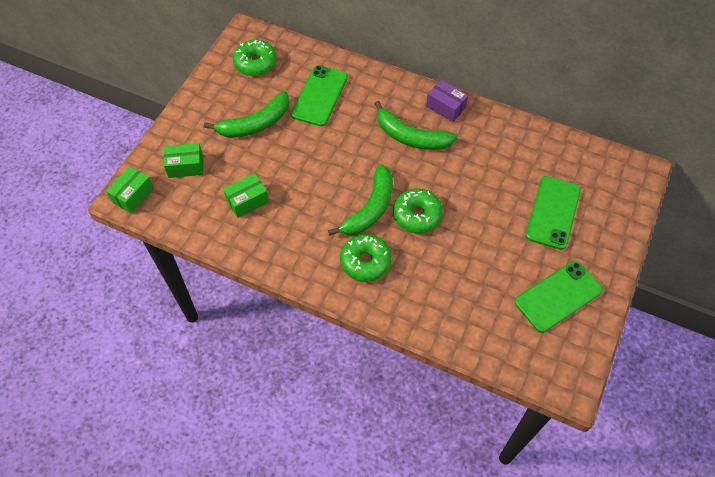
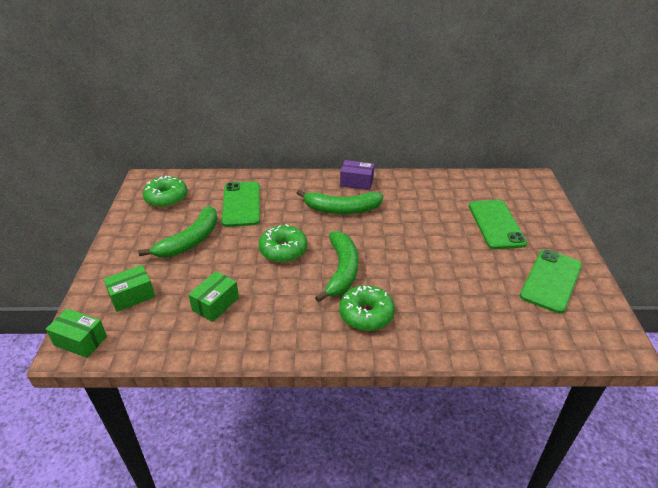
camera: 25 degrees left, 20 degrees down
green box [106,166,154,213] -> green box turned 75 degrees counterclockwise [46,308,107,358]
green donut [393,189,443,233] -> green donut moved to [258,224,307,263]

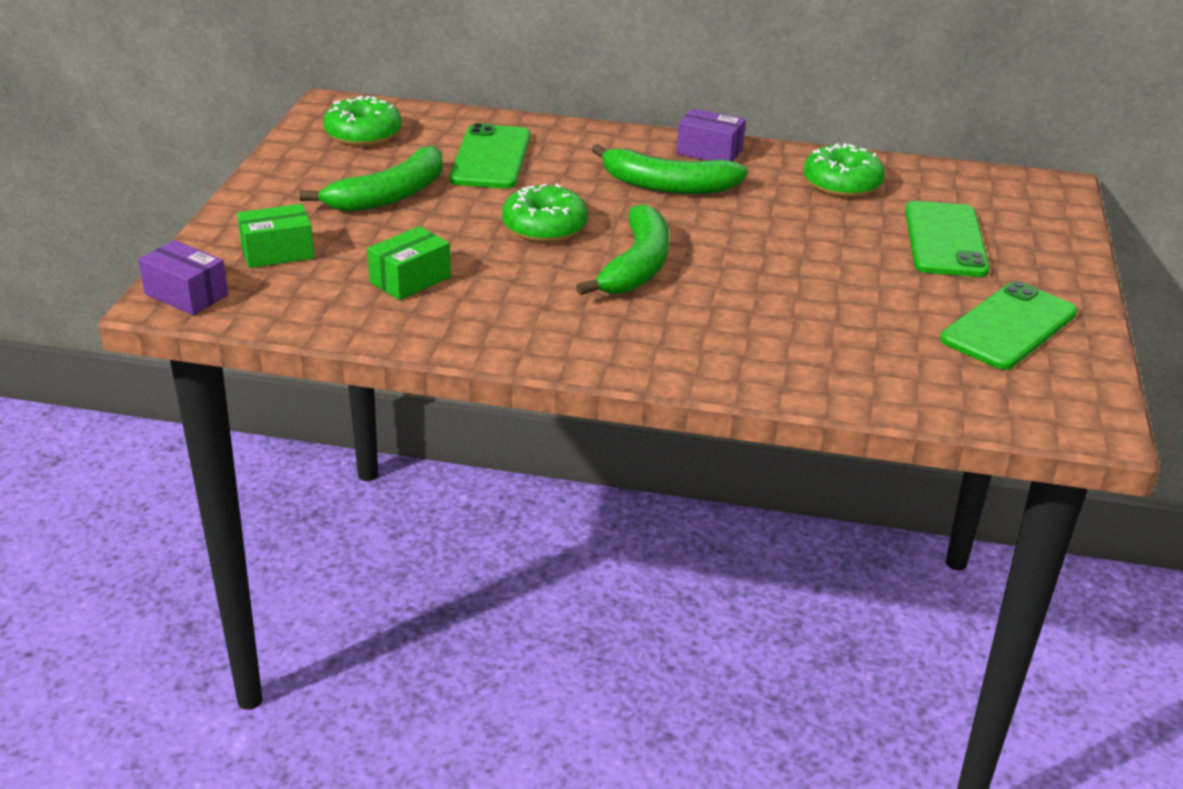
camera: 10 degrees right, 5 degrees down
green box [46,308,107,358] -> purple box [138,240,228,315]
green donut [339,285,395,331] -> green donut moved to [803,143,885,197]

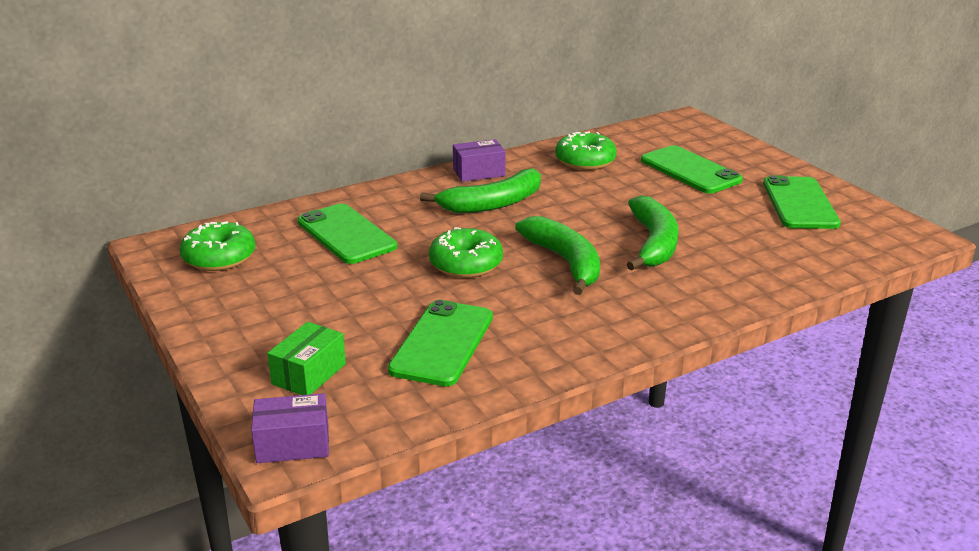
camera: 40 degrees left, 5 degrees down
green banana [299,146,443,212] -> green banana moved to [627,196,678,270]
green box [367,226,451,300] -> green phone [388,300,493,386]

